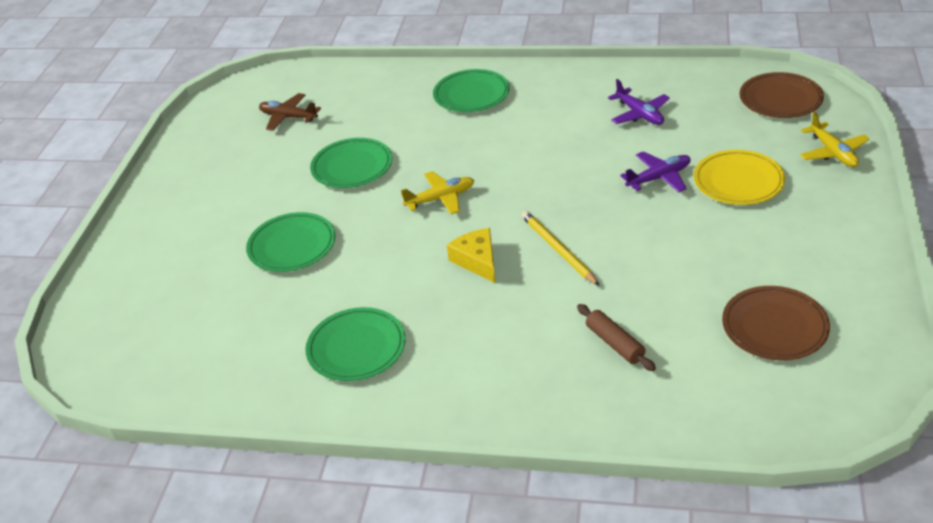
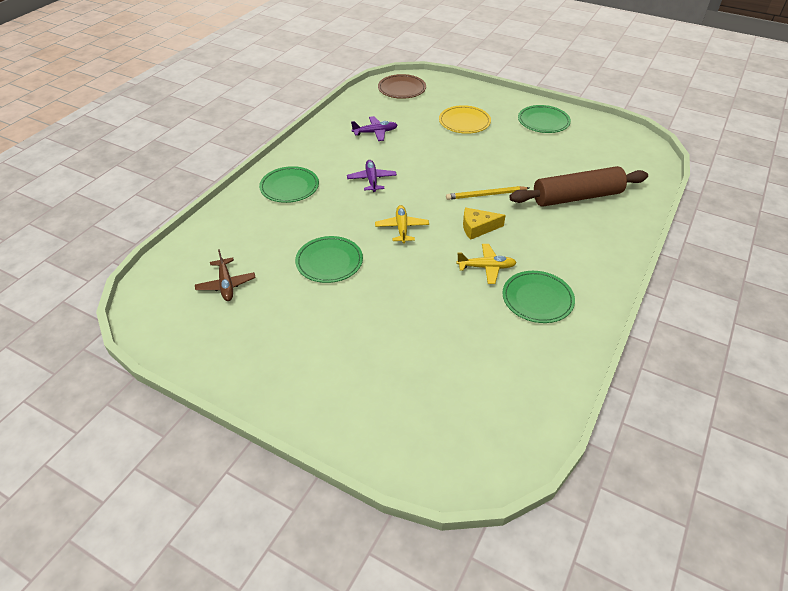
camera: 75 degrees left, 5 degrees up
green plate [246,212,335,272] -> green plate moved to [518,105,571,133]
brown plane [259,93,321,131] -> brown plane turned 60 degrees counterclockwise [195,249,256,301]
brown rolling pin [577,304,656,371] -> brown rolling pin [509,166,648,207], size x2.20
purple plane [620,151,691,192] -> purple plane moved to [347,160,397,192]
brown plate [722,286,830,360] -> none
yellow plane [800,111,870,167] -> yellow plane moved to [456,244,517,284]

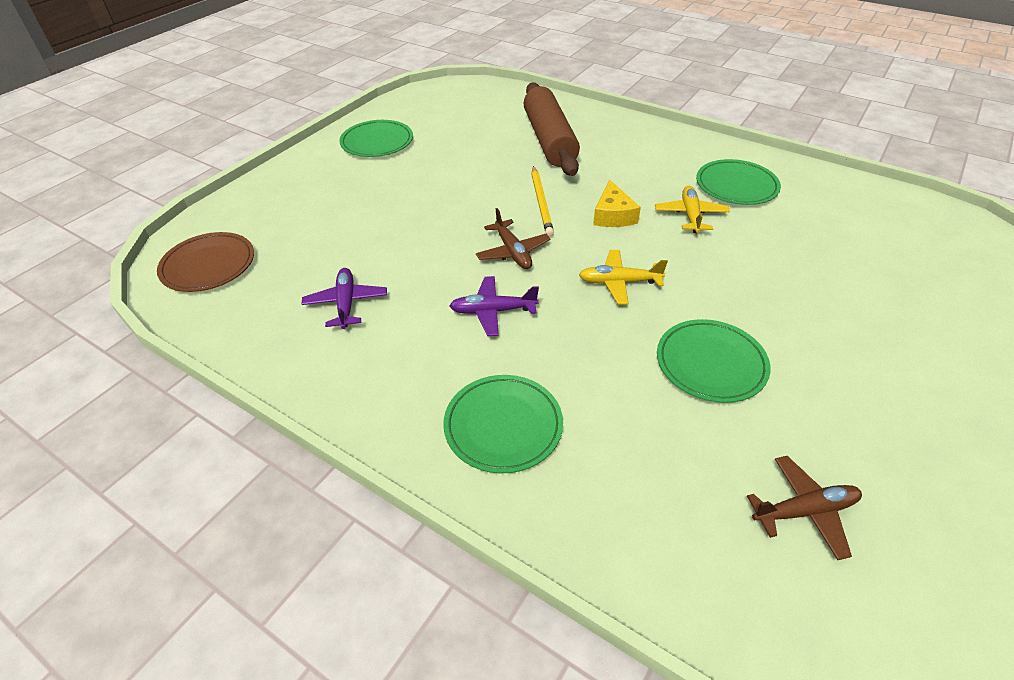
camera: 85 degrees left, 0 degrees up
yellow plate [439,105,491,134] -> none
none -> brown plane [476,208,550,269]

